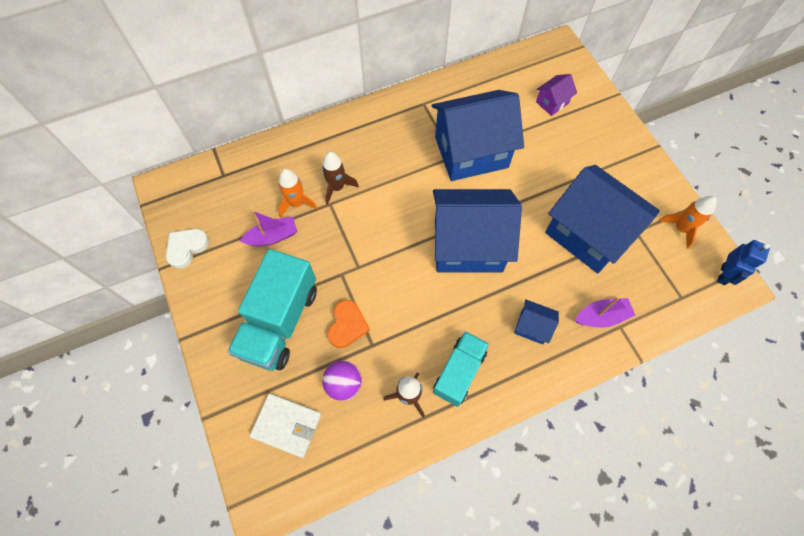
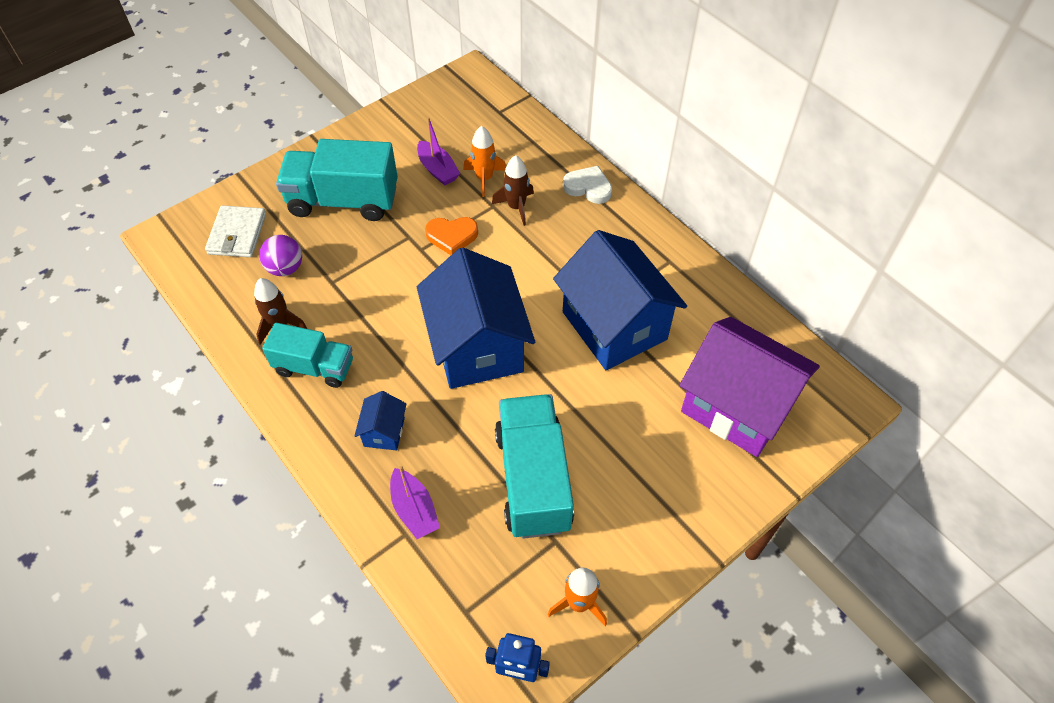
camera: 75 degrees right, 10 degrees down
white heart [166,229,209,269] -> white heart moved to [563,166,612,204]
orange heart [328,300,370,348] -> orange heart moved to [425,217,478,255]
purple house [536,74,577,116] -> purple house [679,317,820,457], size x2.33
blue house [545,165,660,273] -> turquoise truck [495,394,574,539]

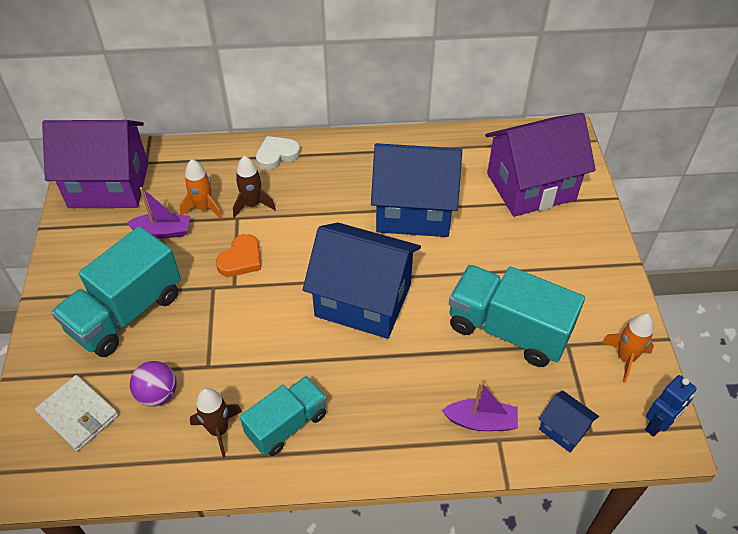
camera: 55 degrees left, 5 degrees down
blue house [354,391,406,451] -> blue house moved to [539,391,599,452]
none -> purple house [42,120,148,208]

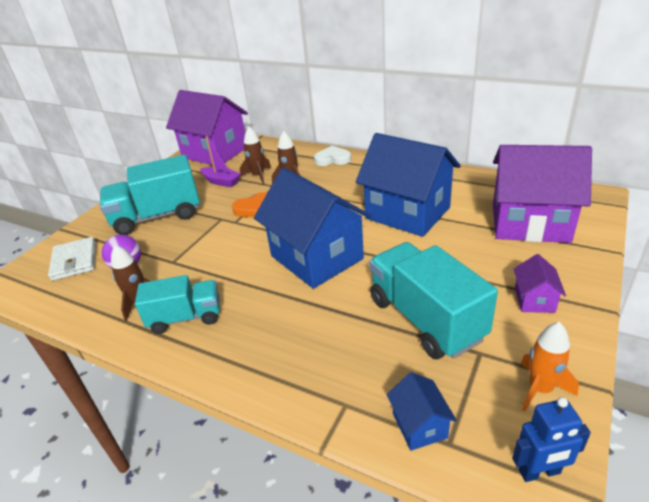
camera: 35 degrees right, 15 degrees down
orange rocket [180,159,222,219] -> brown rocket [240,127,271,184]
purple boat [442,382,518,431] -> none
none -> purple house [514,254,566,313]

